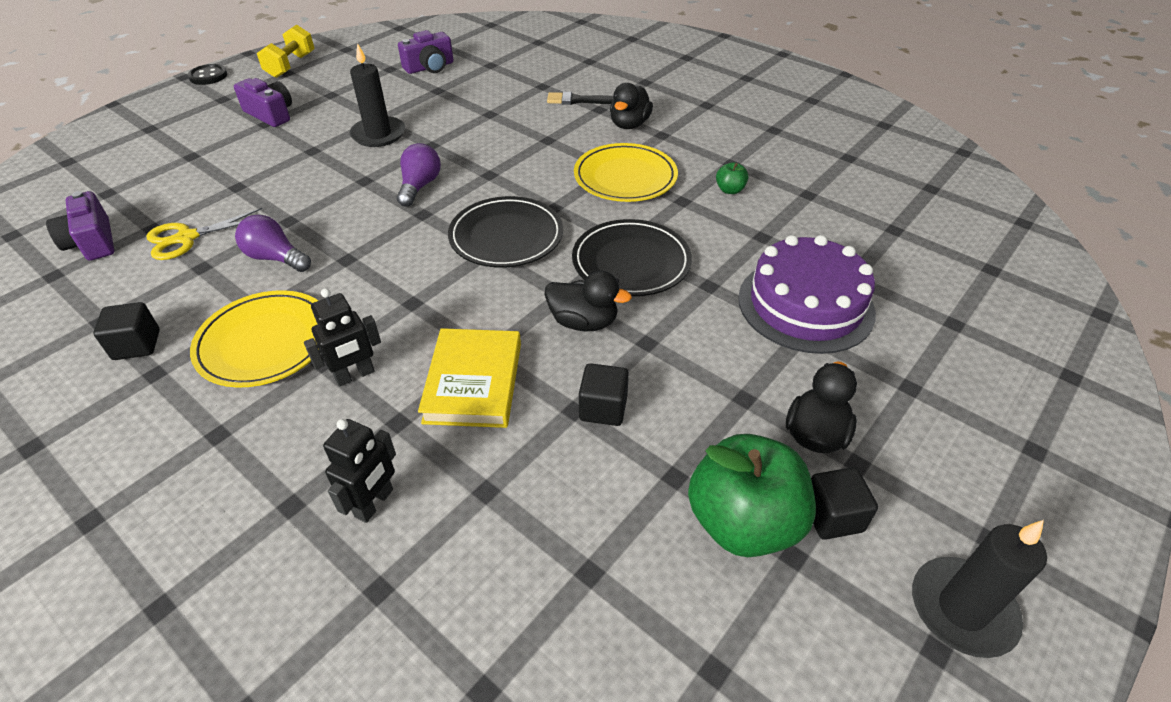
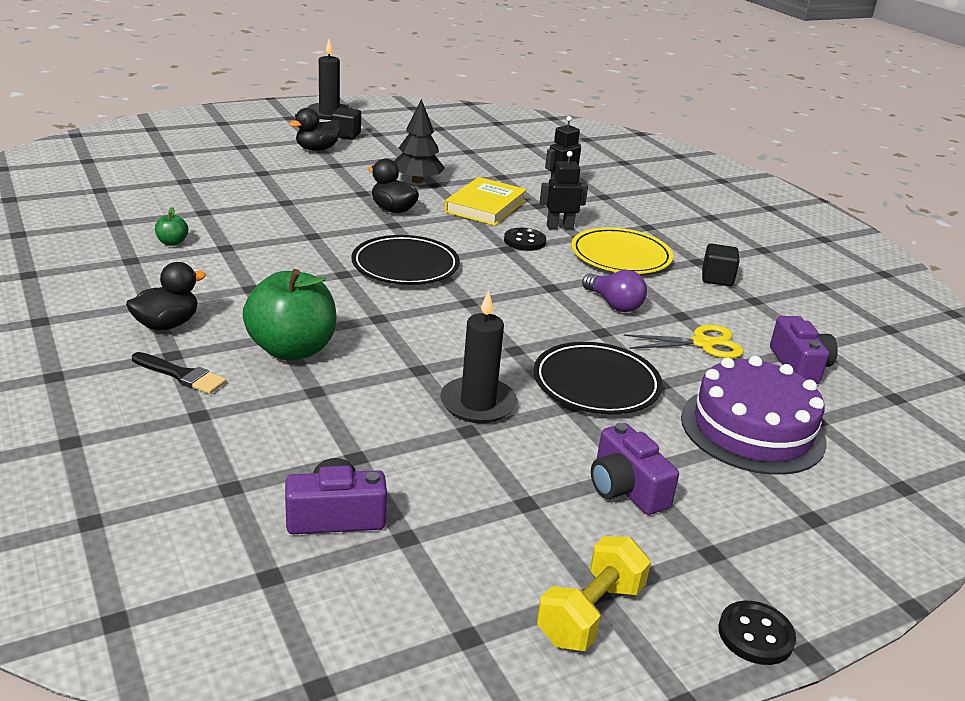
camera: 160 degrees left, 15 degrees down
purple light bulb [397,143,441,207] -> none
black plate [572,219,692,296] -> black plate moved to [534,342,663,414]
yellow plate [574,143,678,202] -> none
black cube [579,363,629,426] -> black tree [394,99,445,183]
green apple [688,434,816,557] -> green apple moved to [242,269,336,360]
purple cake [738,235,876,354] -> purple cake moved to [681,356,826,475]
none -> black button [504,228,546,251]

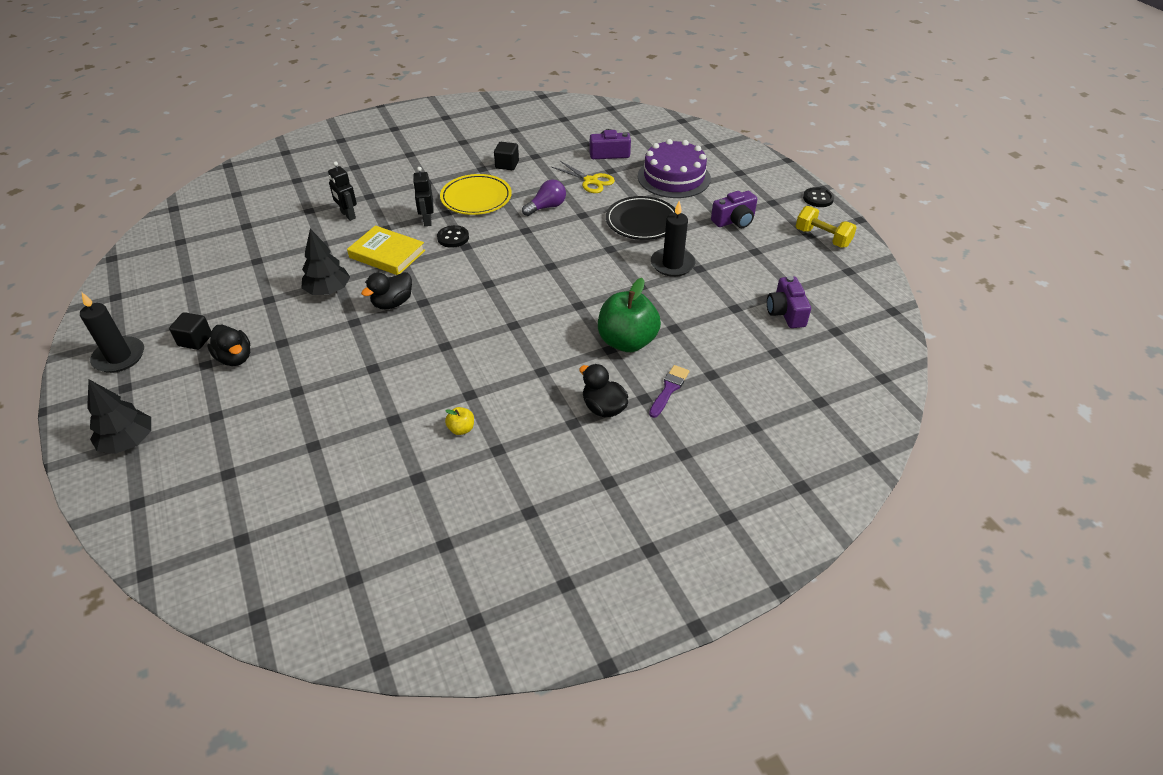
camera: 85 degrees left, 15 degrees up
black brush [132,352,227,394] -> purple brush [649,365,689,418]
green apple [155,207,188,246] -> yellow apple [445,407,474,435]
black plate [351,235,460,285] -> none
yellow scissors [624,325,744,358] -> yellow scissors turned 135 degrees clockwise [552,161,615,193]
none -> black tree [87,380,151,454]

